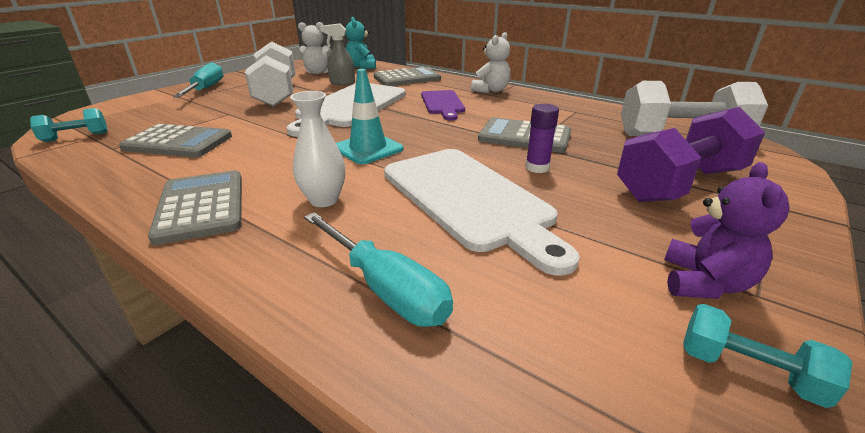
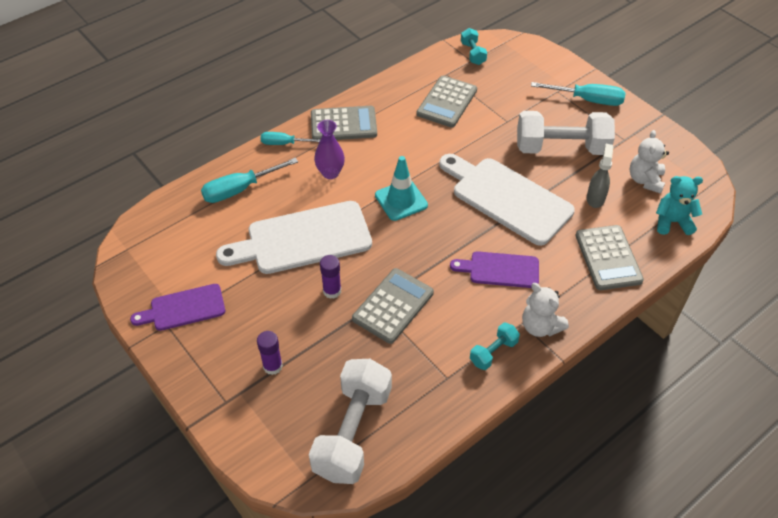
camera: 105 degrees right, 20 degrees up
white vase [290,91,345,207] -> purple vase [314,120,345,179]
purple dumbbell [617,107,765,202] -> purple glue stick [257,331,283,375]
purple teddy bear [664,162,790,299] -> purple cutting board [130,284,225,331]
turquoise dumbbell [683,304,853,408] -> turquoise dumbbell moved to [470,323,520,370]
none -> turquoise screwdriver [261,132,321,145]

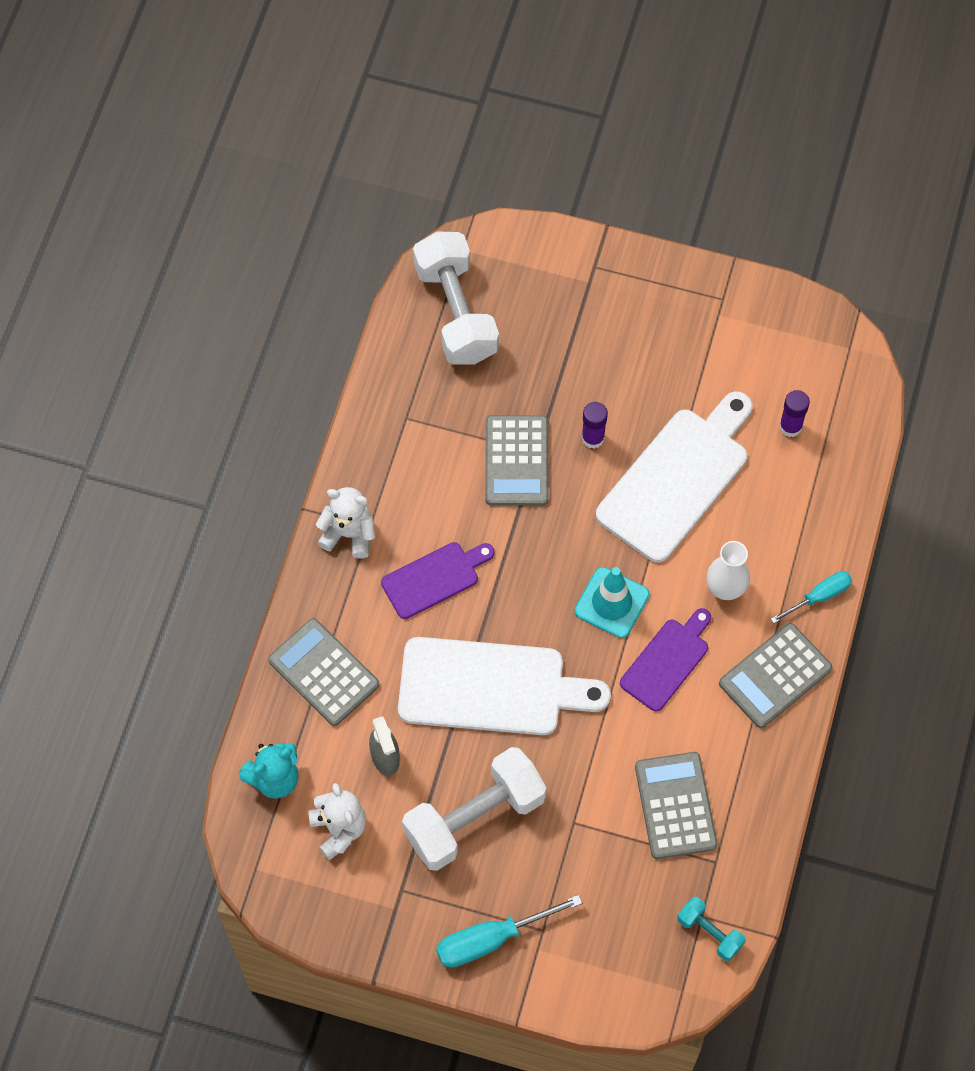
camera: 145 degrees right, 15 degrees up
purple cutting board [130,284,225,331] -> purple cutting board moved to [620,608,711,711]
turquoise screwdriver [201,158,298,203] -> none
purple glue stick [257,331,283,375] -> purple glue stick moved to [779,390,810,437]
purple vase [314,120,345,179] -> white vase [706,541,750,600]
turquoise dumbbell [470,323,520,370] -> none

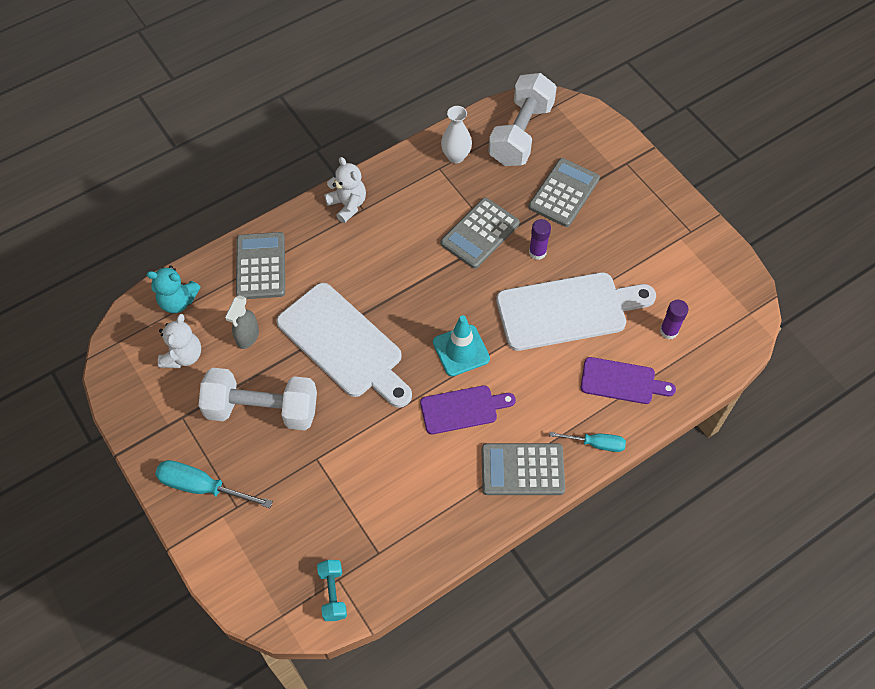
camera: 40 degrees right, 5 degrees down
purple cutting board [381,542,495,619] -> purple cutting board moved to [581,357,676,404]
grey calculator [635,752,718,859] -> grey calculator moved to [528,158,600,227]
white vase [706,541,750,600] -> white vase moved to [441,106,472,163]

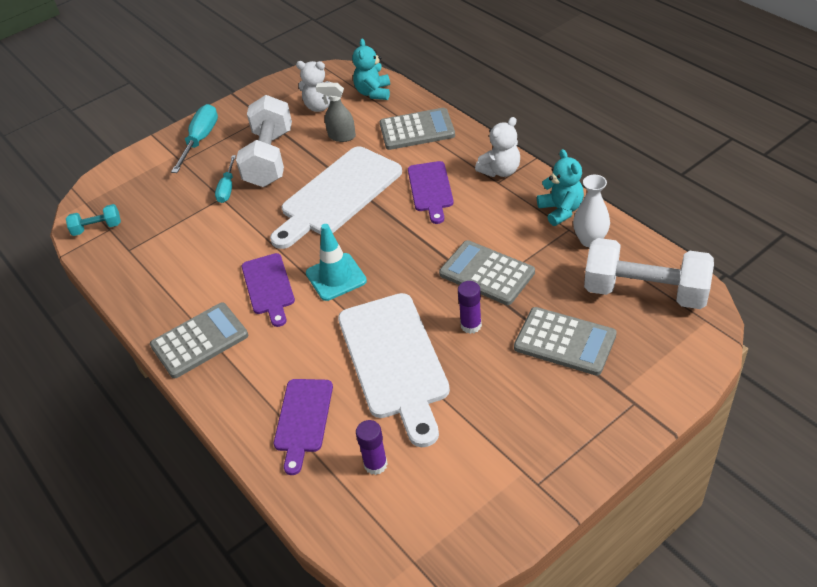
camera: 90 degrees right, 15 degrees down
grey calculator [481,443,565,495] -> grey calculator turned 60 degrees clockwise [150,303,248,378]
turquoise screwdriver [549,432,626,452] -> turquoise screwdriver moved to [215,155,236,203]
none -> purple cutting board [408,161,454,224]
none -> turquoise teddy bear [537,149,584,226]

